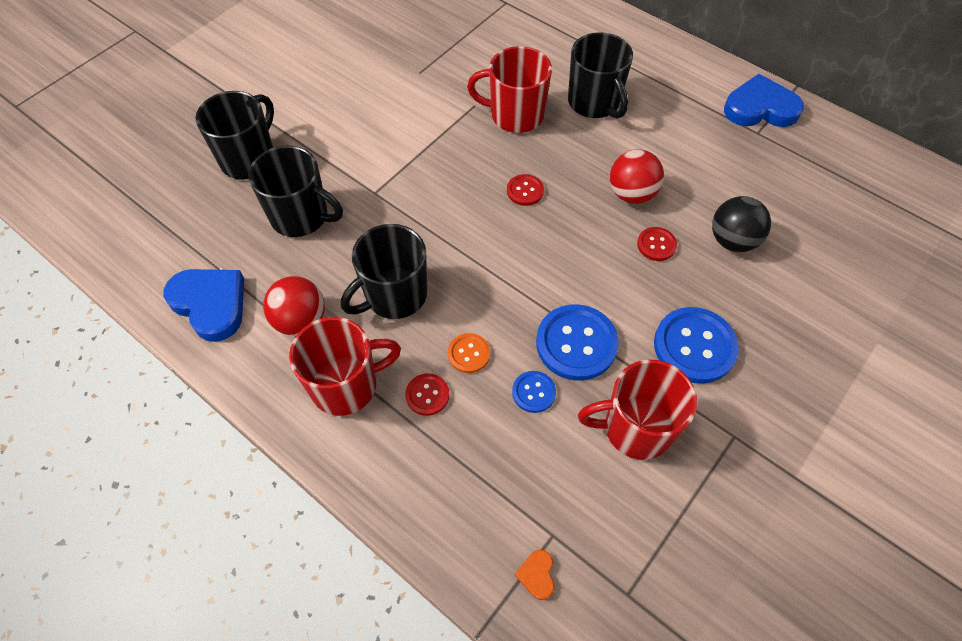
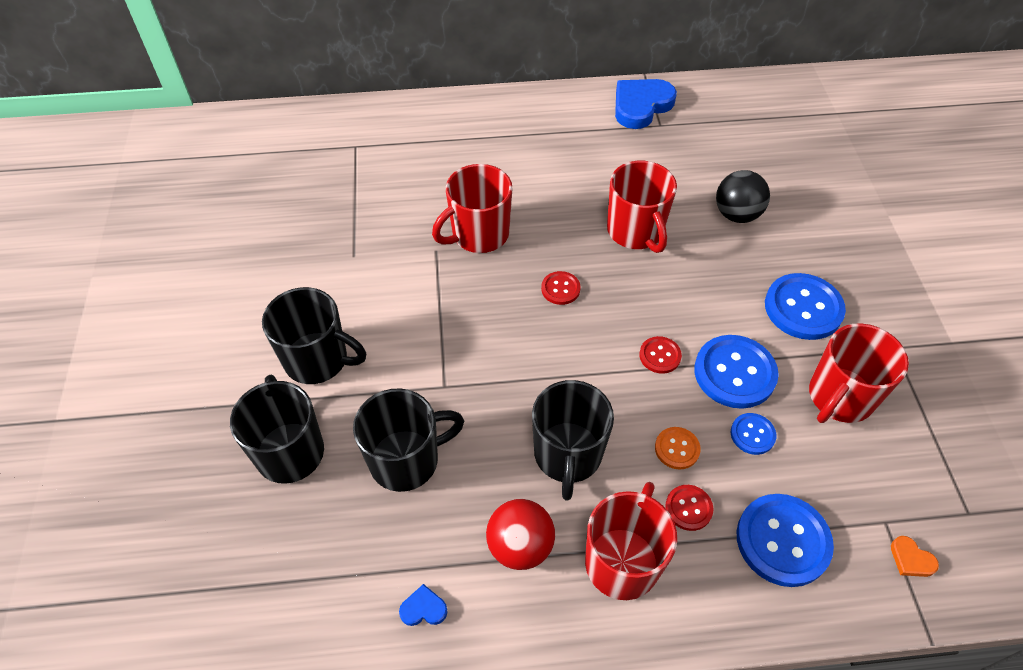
camera: 45 degrees left, 5 degrees down
blue heart [164,269,244,342] -> blue heart [399,584,448,626], size x0.43
black mug [568,32,633,119] -> black mug moved to [262,287,366,384]
red ball [610,149,664,204] -> red mug [607,161,677,253]
red button [637,227,677,261] -> red button moved to [639,336,682,374]
none -> blue button [737,494,834,587]

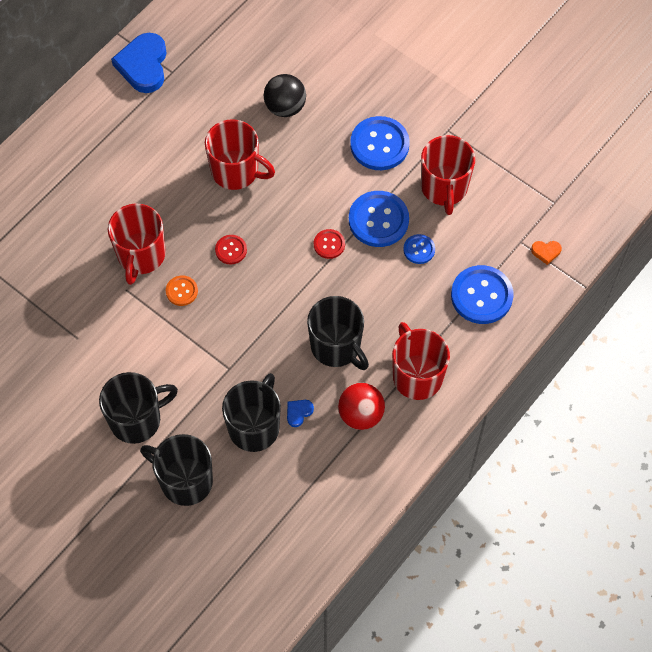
camera: 45 degrees left, 10 degrees up
blue heart [399,584,448,626] -> blue heart moved to [287,400,314,427]
orange button [655,427,701,469] -> orange button moved to [166,276,198,306]
red button [665,485,713,531] -> none

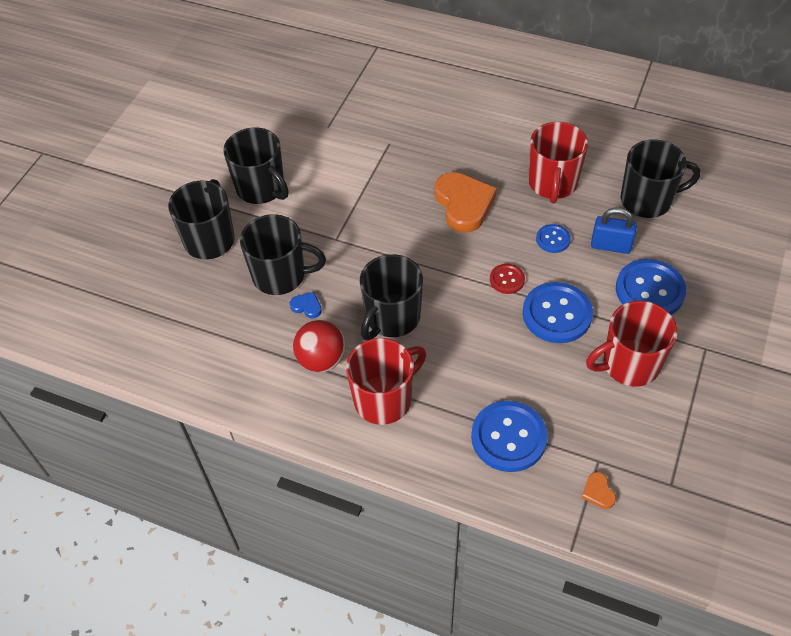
camera: 75 degrees right, 10 degrees down
red mug [108,204,166,285] -> none
blue heart [111,33,167,93] -> none
orange button [166,276,198,306] -> none
red button [215,235,247,264] -> orange heart [435,172,497,233]
black ball [263,74,306,117] -> black mug [621,139,700,218]
blue button [403,234,435,264] -> blue button moved to [536,224,571,253]
none -> blue padlock [591,208,637,254]

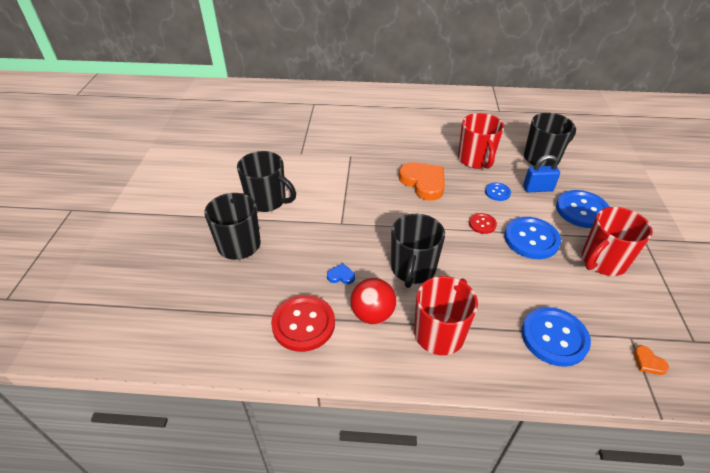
camera: 20 degrees left, 10 degrees down
black mug [240,214,326,295] -> none
none -> red button [271,295,335,352]

